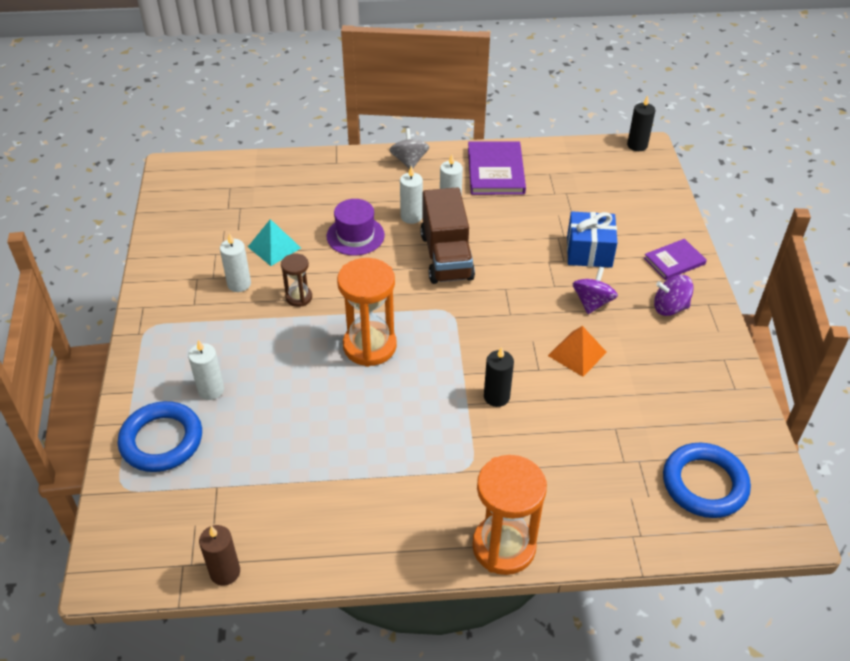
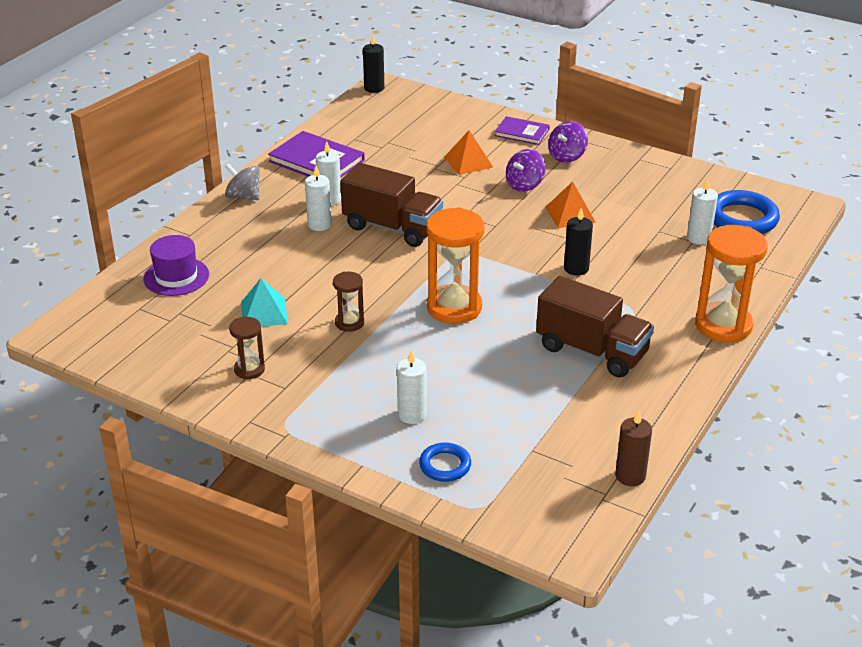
camera: 55 degrees left, 10 degrees down
blue ring [118,401,202,472] -> blue ring [419,442,471,482], size x0.57
white candle [220,233,251,292] -> white candle moved to [687,178,718,245]
purple hat [327,199,385,256] -> purple hat moved to [143,235,209,296]
blue gift [567,212,617,268] -> orange pyramid [444,130,493,175]
purple spinning top [573,267,618,314] -> purple spinning top turned 105 degrees counterclockwise [506,149,546,192]
purple book [644,239,707,280] -> purple book turned 75 degrees counterclockwise [495,116,550,145]
none -> brown hourglass [229,317,265,379]
none -> brown truck [536,276,654,378]

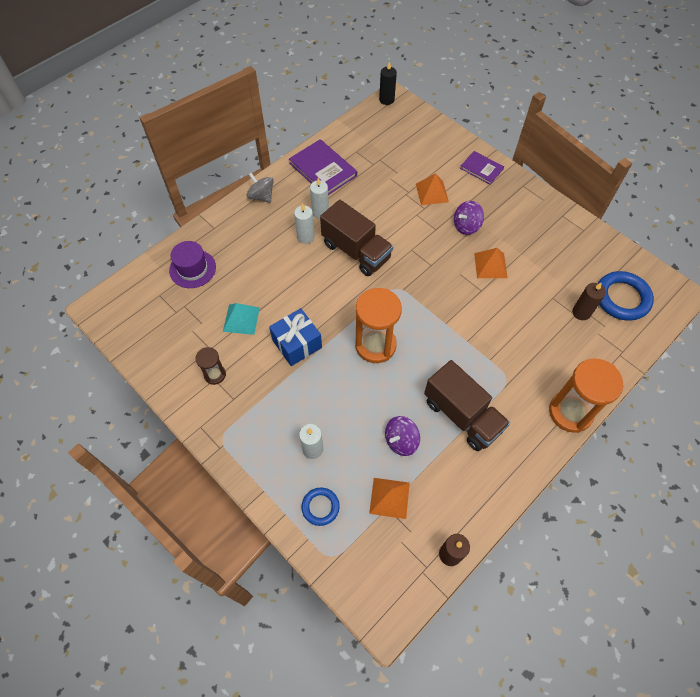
camera: 15 degrees right, 25 degrees up
brown hourglass [333,272,364,332] -> blue gift [269,308,322,366]
purple spinning top [548,121,588,163] -> purple spinning top moved to [385,416,420,456]
black candle [564,208,593,276] -> none
white candle [687,178,718,245] -> brown candle [572,283,606,320]
none -> orange pyramid [369,478,410,519]

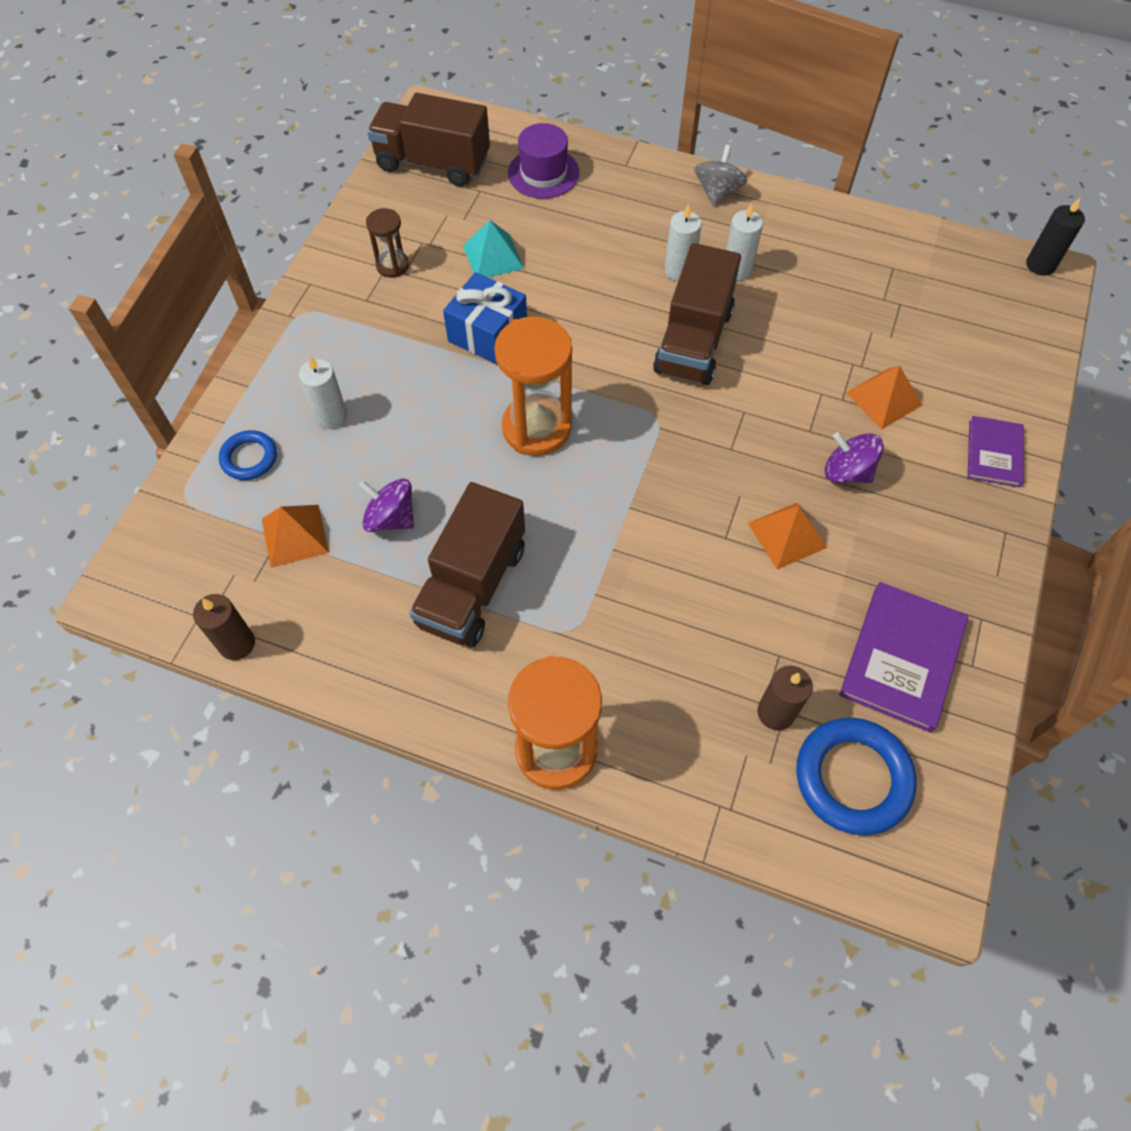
camera: 65 degrees right, 0 degrees up
purple book [289,139,357,195] -> purple book moved to [839,582,968,733]
none -> brown truck [367,93,490,186]

